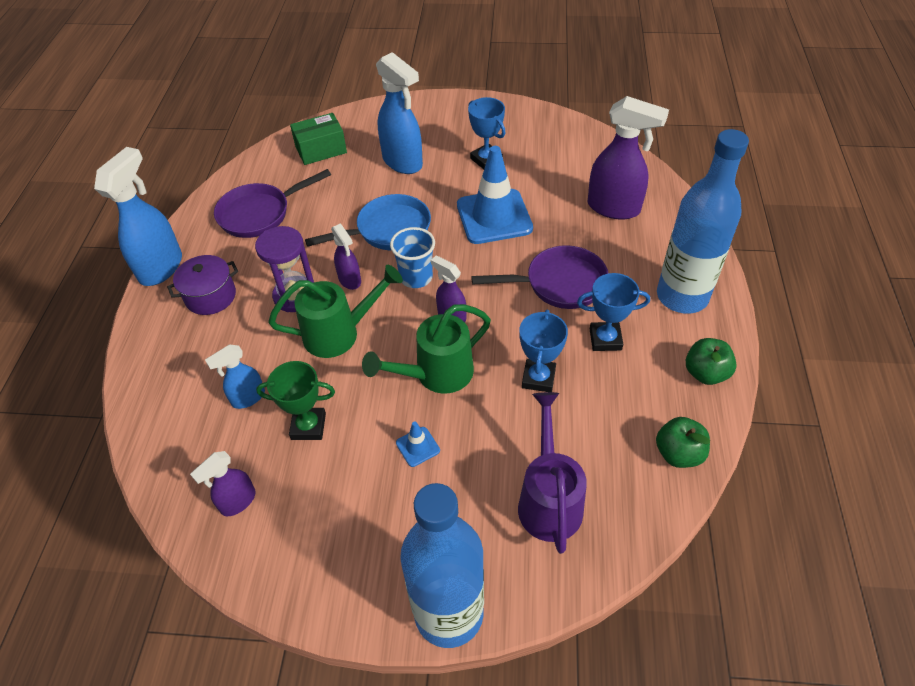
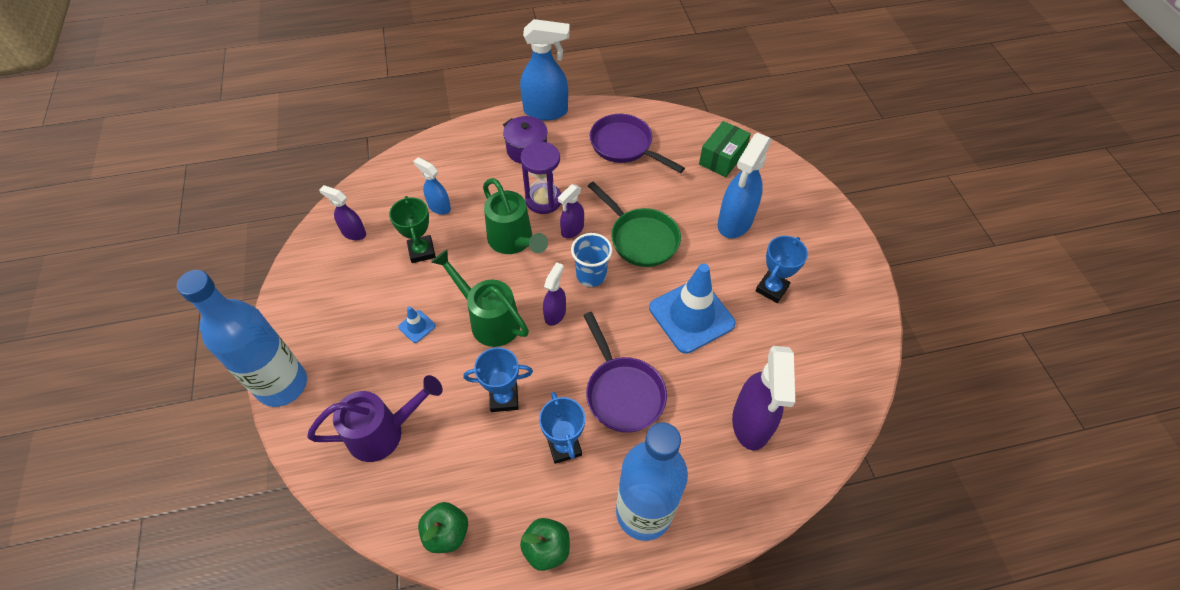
camera: 70 degrees right, 5 degrees up
green box [290,113,347,165] -> green box turned 75 degrees clockwise [699,121,751,177]
blue pan [305,194,431,250] -> green pan [588,181,681,267]

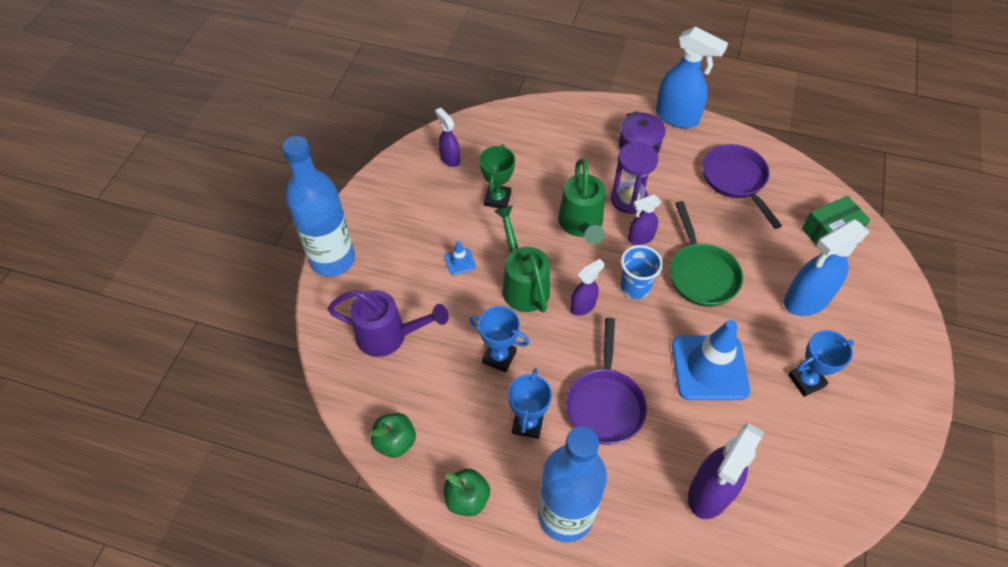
camera: 30 degrees right, 0 degrees up
blue spray bottle [413,157,451,215] -> none

